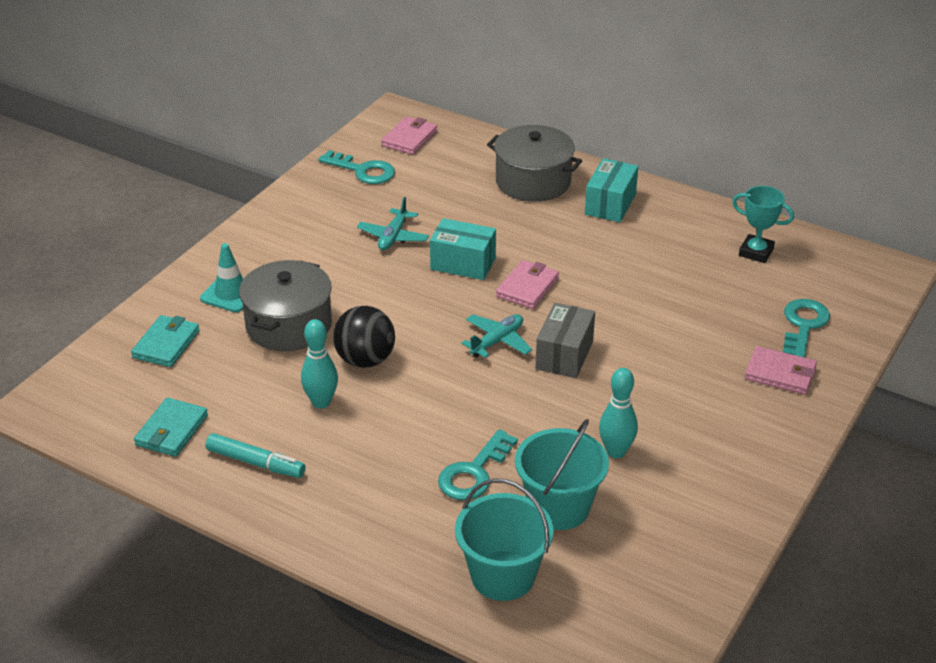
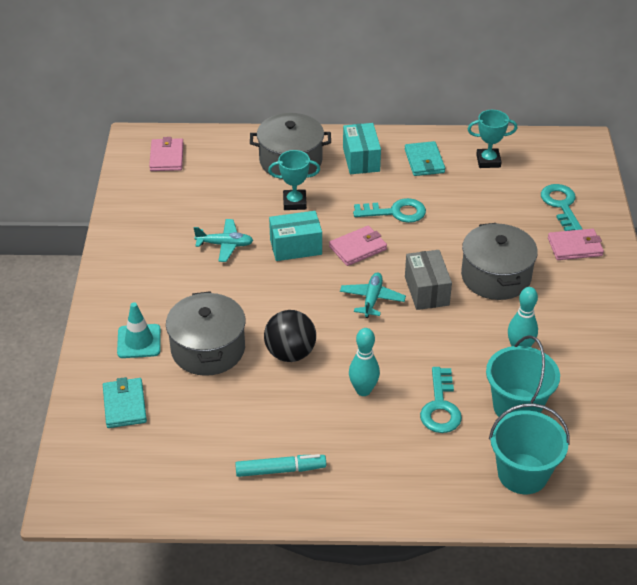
camera: 30 degrees left, 5 degrees up
turquoise wallet [134,397,208,457] -> turquoise wallet moved to [405,141,445,176]
turquoise bowling pin [301,319,338,409] -> turquoise bowling pin moved to [349,328,380,396]
turquoise key [318,150,395,184] -> turquoise key moved to [353,198,426,223]
turquoise plane [357,197,429,250] -> turquoise plane turned 75 degrees counterclockwise [194,219,254,262]
pink wallet [496,260,559,309] -> pink wallet turned 60 degrees clockwise [329,226,387,266]
none -> turquoise trophy [268,150,320,210]
none -> grey pot [461,223,538,300]

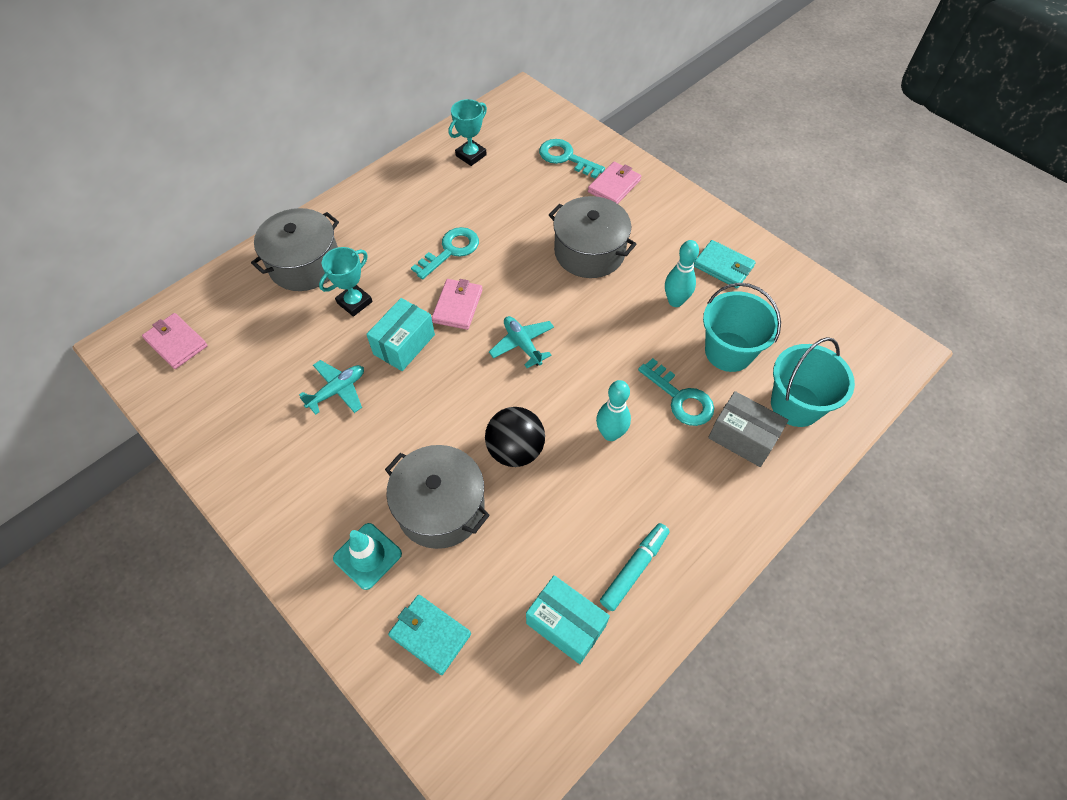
camera: 45 degrees left, 15 degrees up
turquoise box [343,123,381,174] -> turquoise box moved to [526,575,610,664]
turquoise wallet [405,141,445,176] -> turquoise wallet moved to [694,240,756,288]
grey box [405,250,452,310] -> grey box moved to [708,391,789,467]

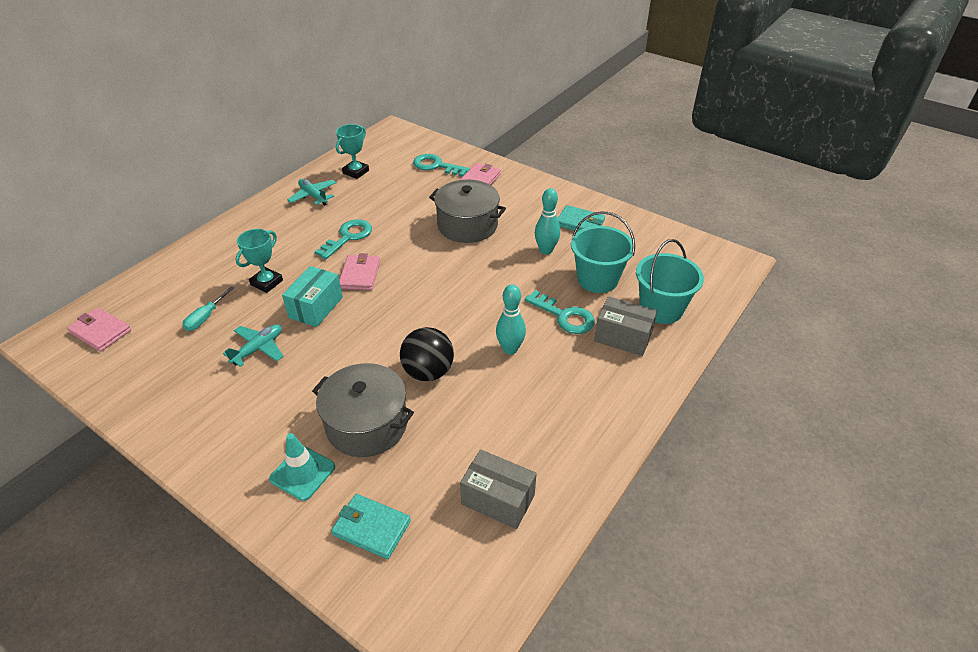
camera: 10 degrees left, 15 degrees down
grey pot [251,208,339,291] -> none
turquoise plane [489,316,554,368] -> turquoise plane moved to [287,179,336,206]
turquoise box [526,575,610,664] -> grey box [460,449,537,529]
turquoise marker [600,523,670,611] -> none
none -> turquoise screwdriver [183,286,235,331]

